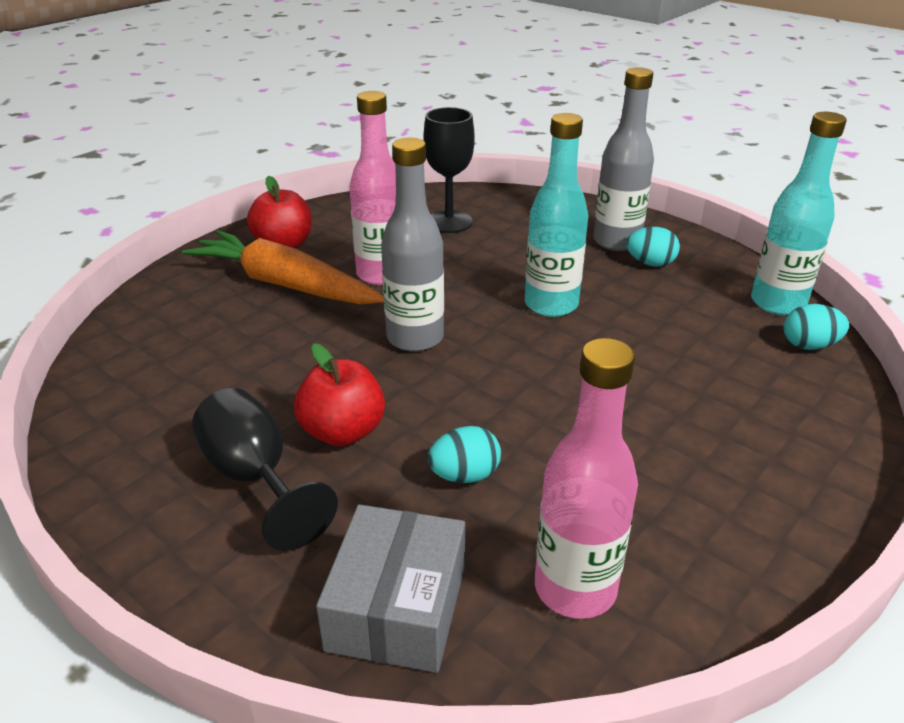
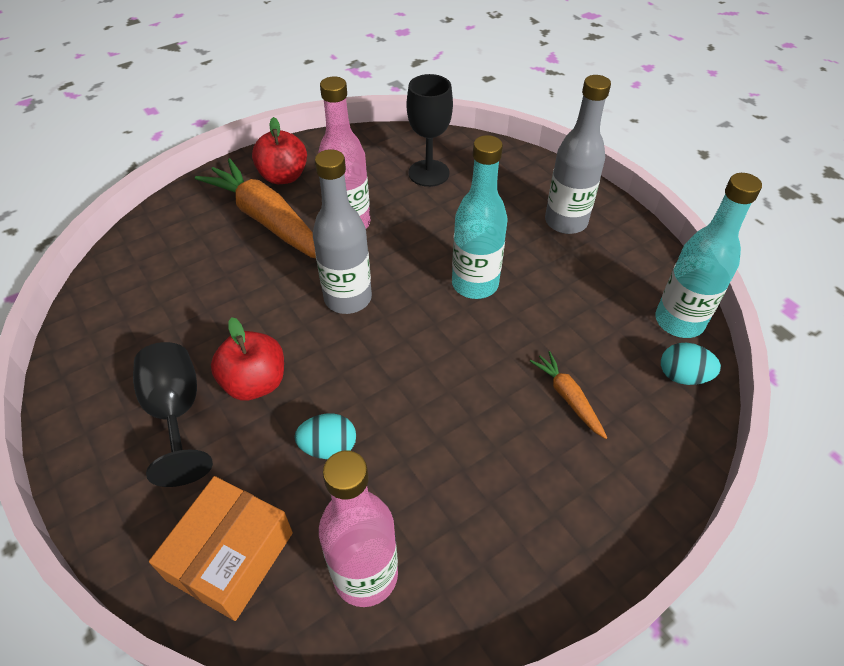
camera: 15 degrees right, 15 degrees up
grey box [316,504,465,673] -> orange box [149,476,293,621]
turquoise egg [626,227,680,267] -> none
none -> orange carrot [530,351,607,439]

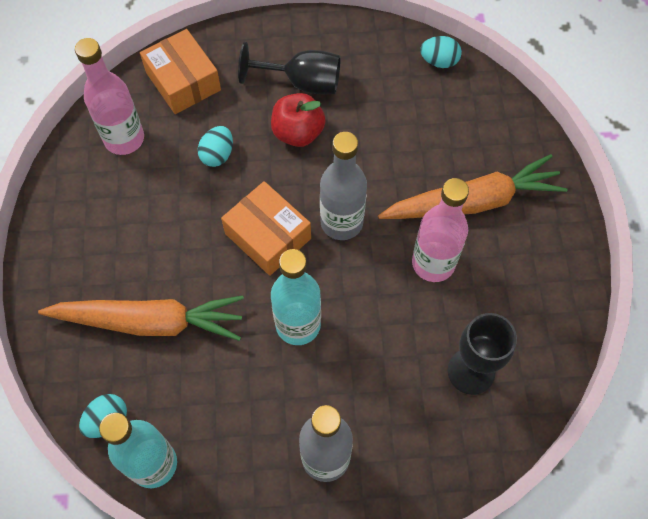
camera: 120 degrees right, 15 degrees up
red apple [252,117,307,184] -> none
orange carrot [530,351,607,439] -> orange carrot [38,295,244,341], size x2.18
none -> orange box [221,181,311,276]
none -> turquoise egg [420,36,462,68]

